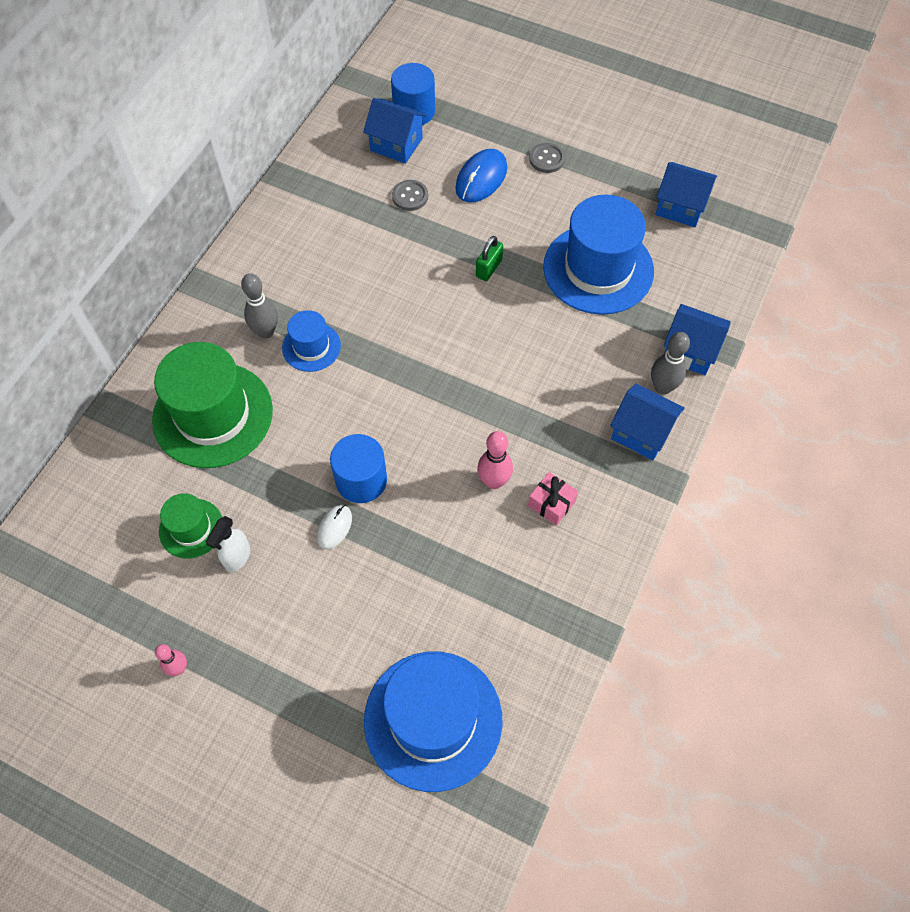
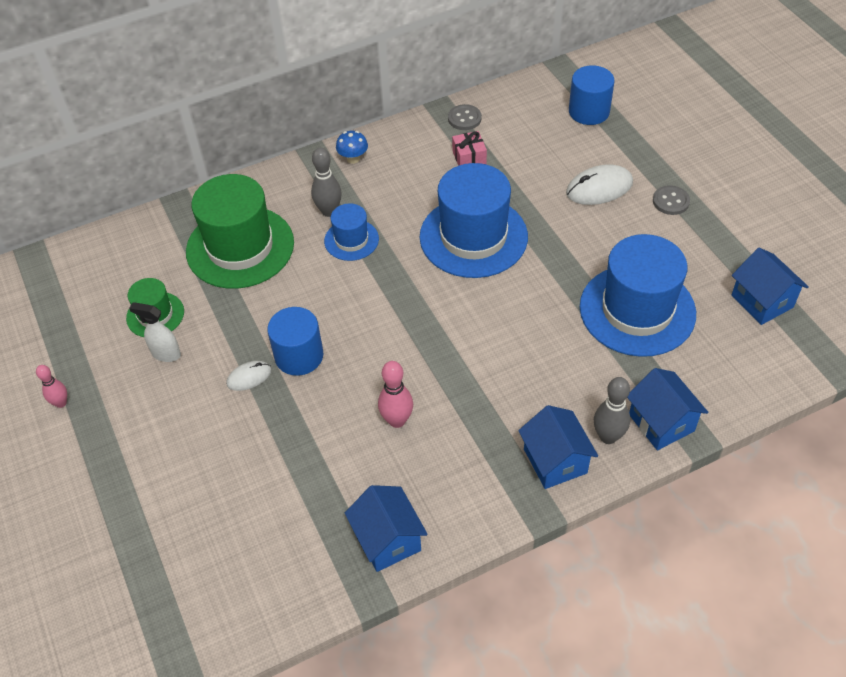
camera: 40 degrees right, 10 degrees down
white spray bottle [206,516,250,572] -> white spray bottle turned 45 degrees clockwise [129,302,181,362]
blue house [363,98,426,164] -> blue house moved to [345,485,428,572]
blue hat [364,652,502,792] -> blue hat moved to [420,163,528,278]
grey button [392,180,428,211] -> grey button moved to [448,104,482,130]
blue mouse [455,149,507,202] -> white mouse [566,164,633,205]
green padlock [476,236,503,281] -> none
pink gift [528,472,578,526] -> pink gift moved to [452,131,487,166]
none -> blue mushroom [336,131,368,164]

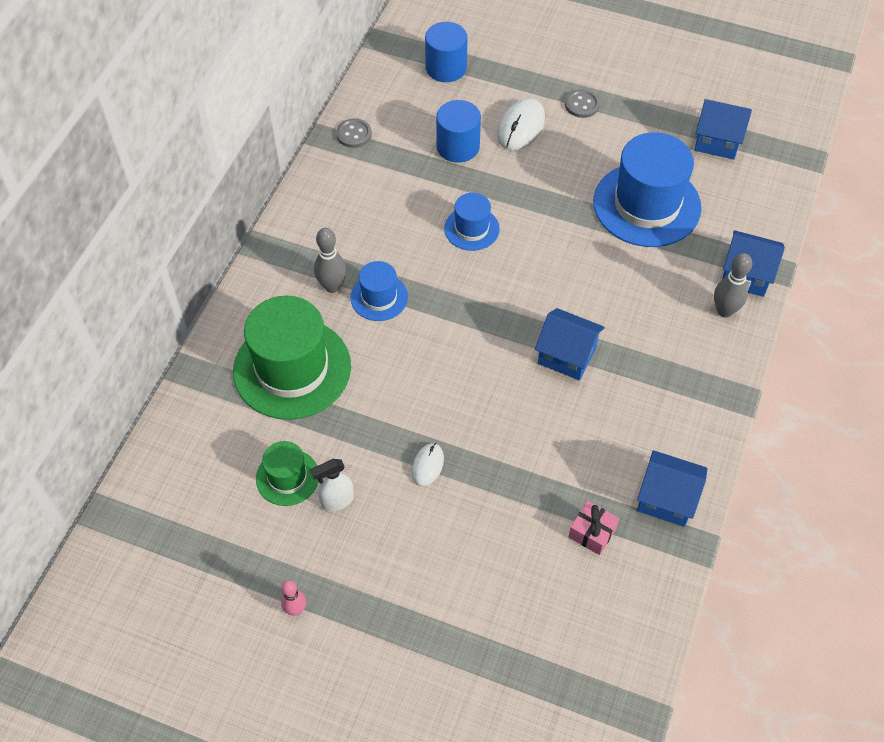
camera: 45 degrees left, 5 degrees up
blue cylinder [267,307,323,376] -> blue cylinder moved to [436,100,481,163]
blue mushroom [336,131,368,164] -> none
pink bowling pin [378,361,413,428] -> none
blue hat [420,163,528,278] -> blue hat [444,193,500,251], size x0.51
pink gift [452,131,487,166] -> pink gift moved to [568,501,619,555]
blue house [518,405,598,489] -> blue house moved to [535,308,605,380]

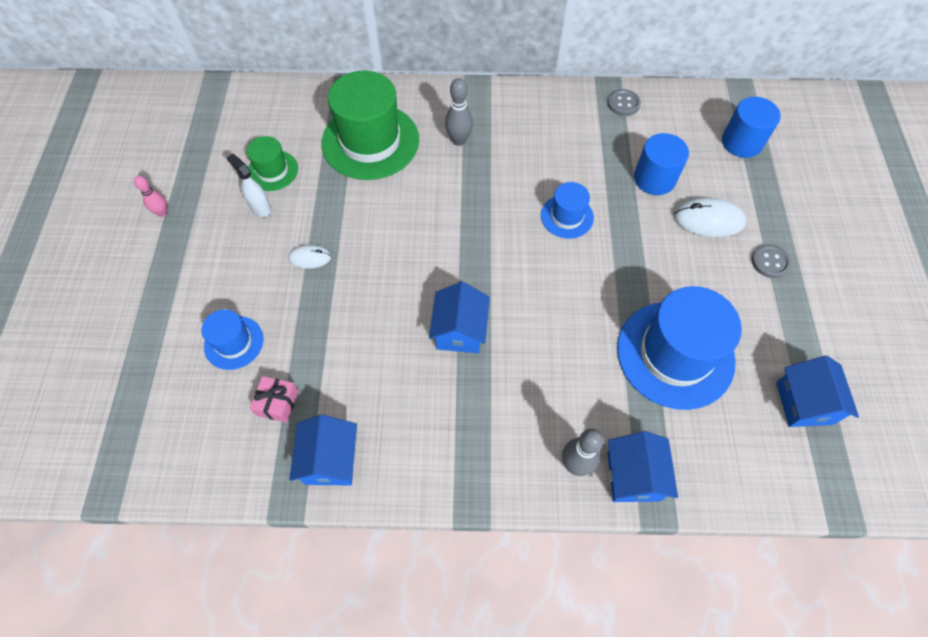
camera: 70 degrees right, 5 degrees up
blue hat [351,261,408,321] -> blue hat moved to [202,309,263,370]

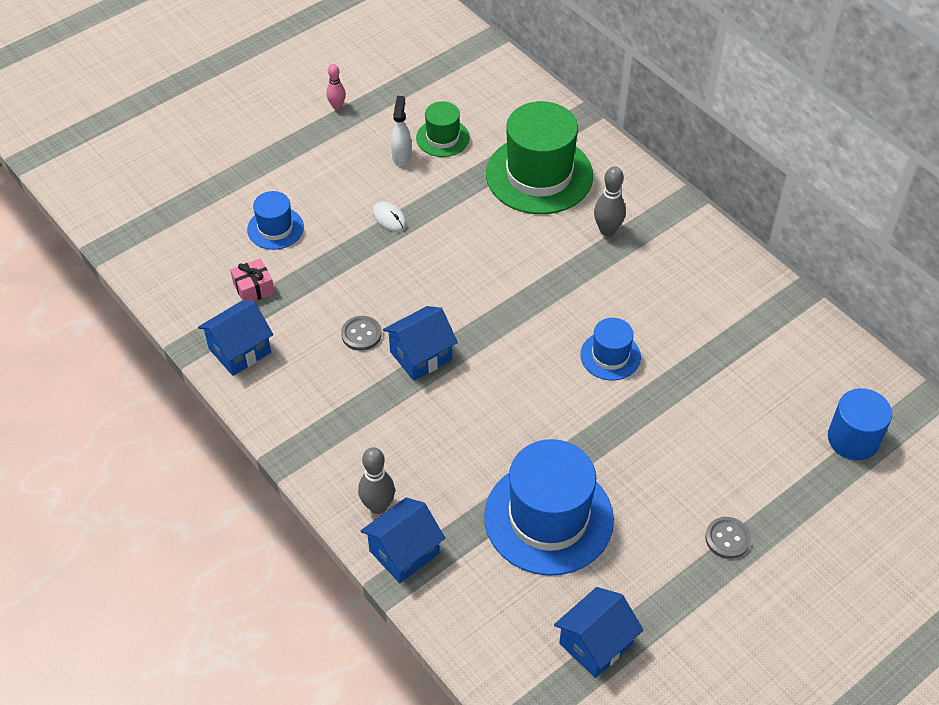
camera: 50 degrees right, 10 degrees down
grey button [608,89,641,116] -> grey button moved to [341,316,382,351]
blue cylinder [634,133,689,195] -> none
white mouse [673,197,746,237] -> none

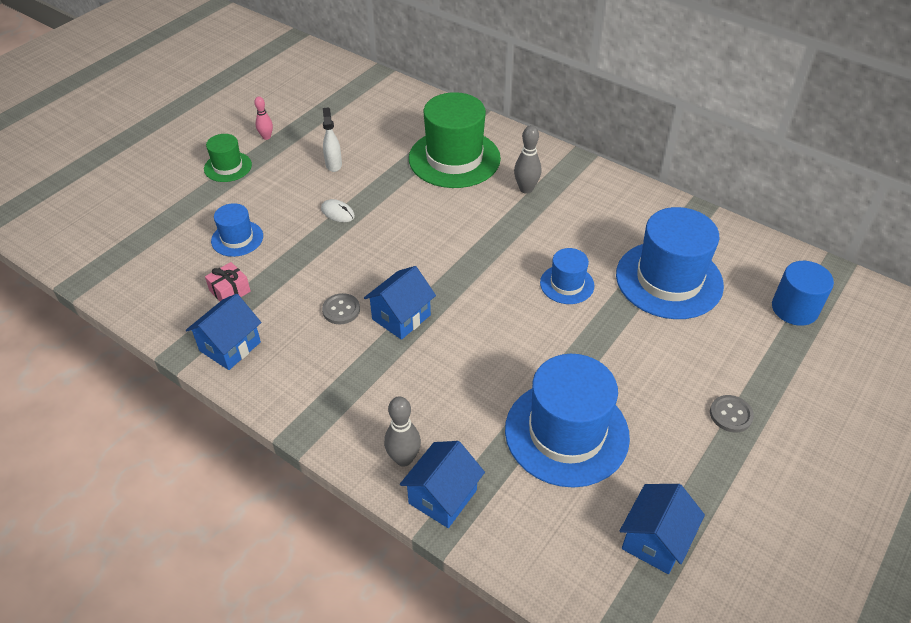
camera: 15 degrees left, 5 degrees down
green hat [416,101,470,157] -> green hat moved to [204,134,252,182]
none -> blue hat [616,207,724,319]

